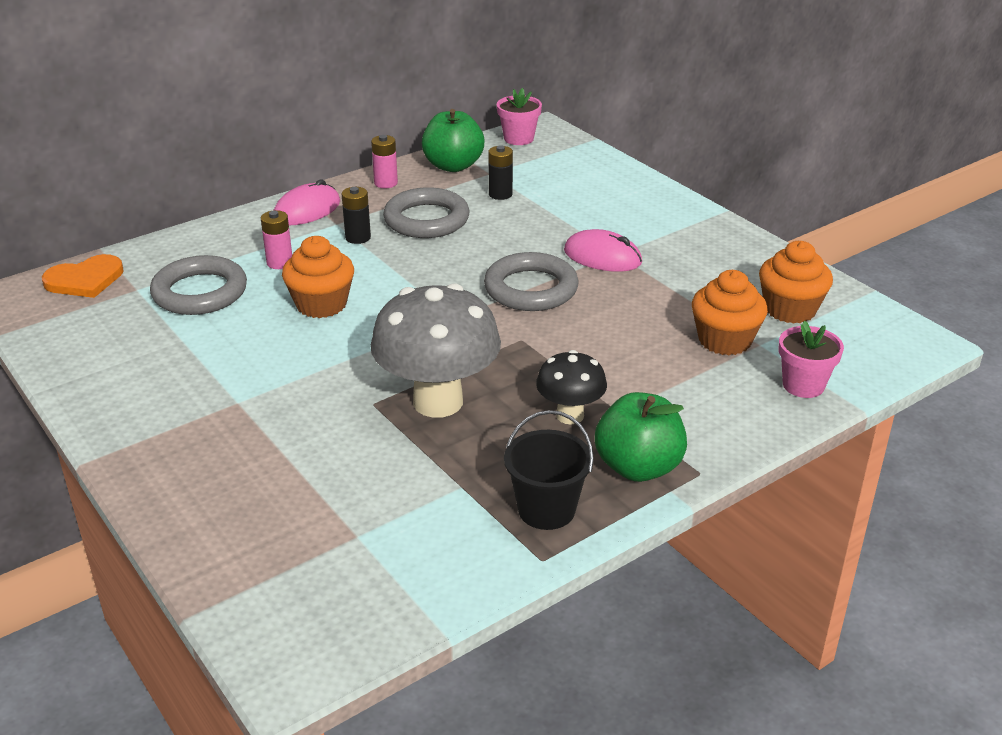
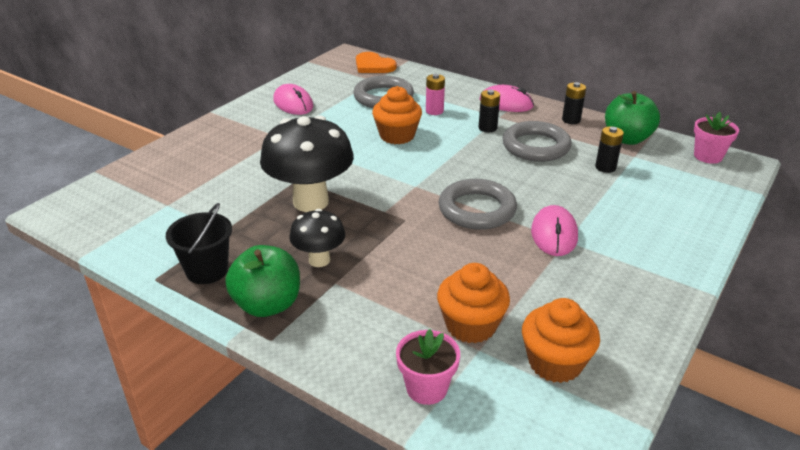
camera: 70 degrees right, 0 degrees up
grey mushroom [370,283,501,418] -> black mushroom [260,115,354,212]
pink battery [371,135,398,188] -> black battery [562,82,586,124]
none -> pink mouse [273,84,313,115]

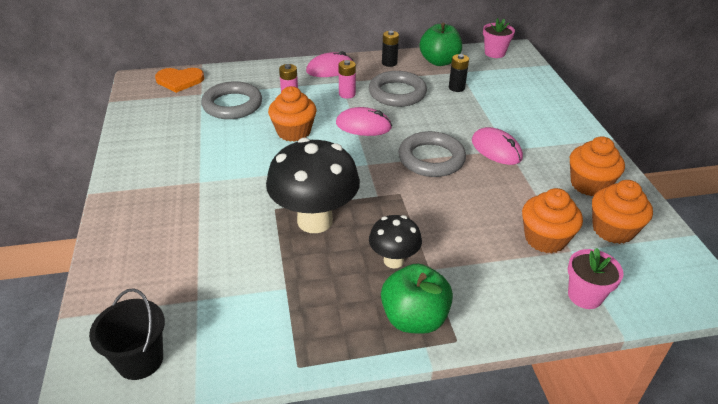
camera: 45 degrees left, 5 degrees up
black bucket [166,203,232,284] -> black bucket moved to [89,288,165,380]
pink mouse [273,84,313,115] -> pink mouse moved to [336,107,392,136]
black battery [479,90,500,132] -> pink battery [338,60,356,99]
none -> orange cupcake [570,136,625,196]

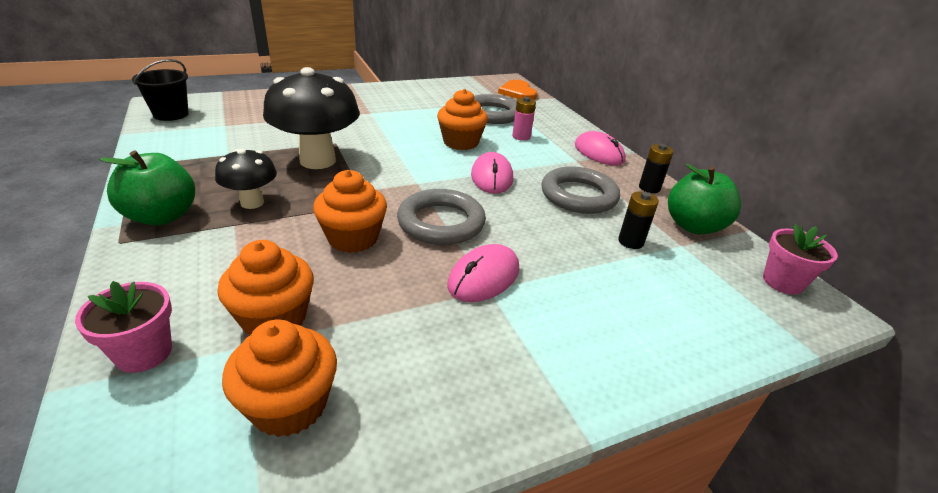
camera: 75 degrees right, 5 degrees down
pink battery [338,60,356,99] -> none
orange cupcake [570,136,625,196] -> orange cupcake moved to [313,170,387,253]

